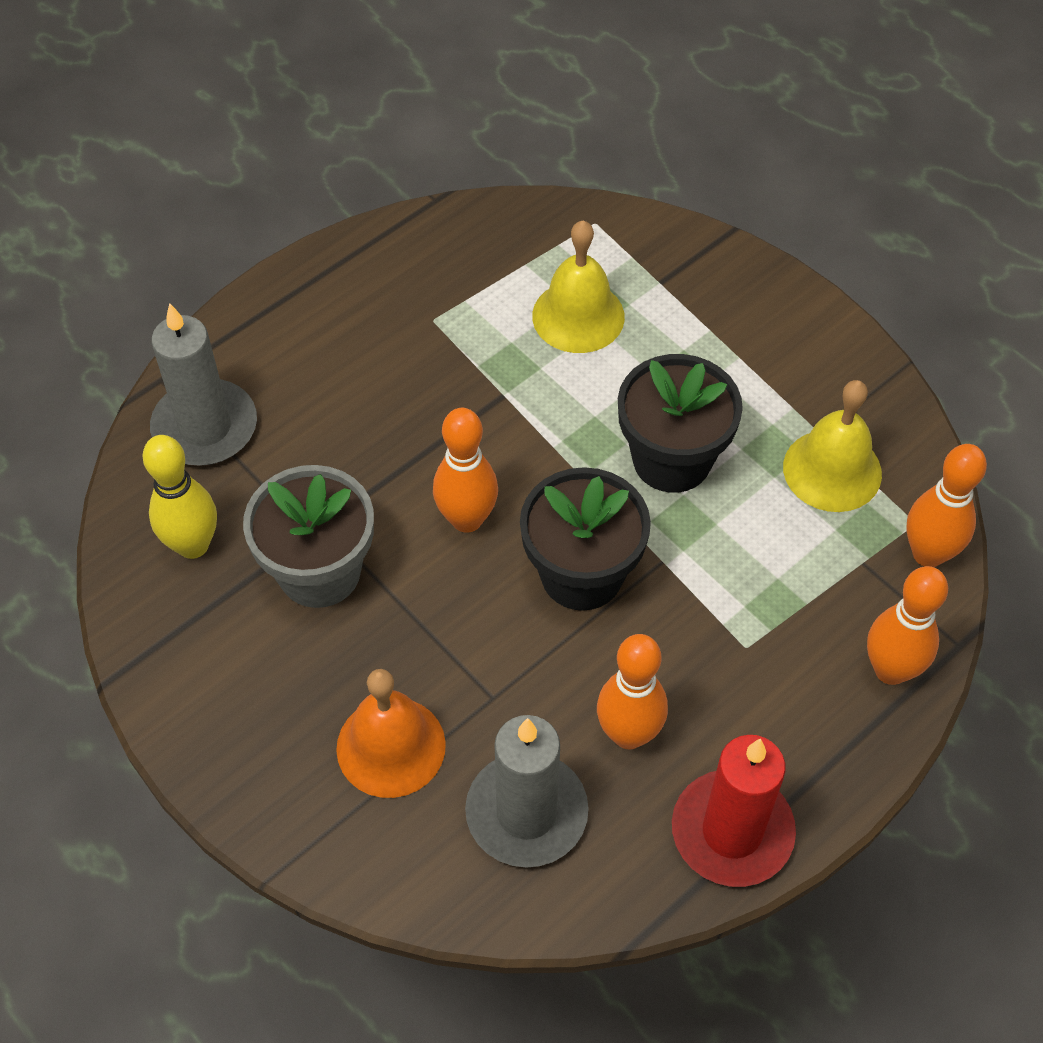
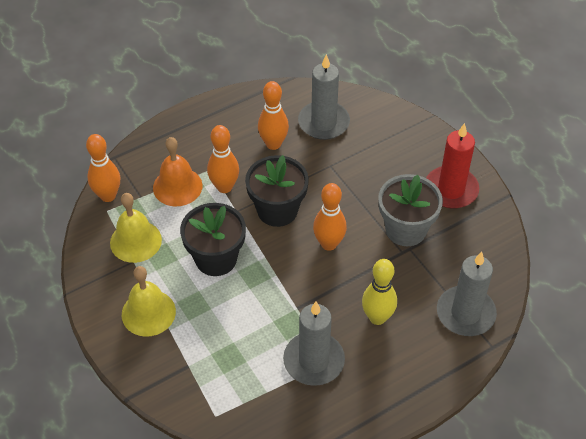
camera: 170 degrees left, 5 degrees down
yellow bowling pin [143,435,217,559] -> yellow bowling pin moved to [362,259,397,325]
orange bell [336,669,446,798] -> orange bell moved to [153,137,202,206]
yellow bell [532,221,625,353] -> yellow bell moved to [122,266,176,337]
red candle [672,735,796,887] -> red candle moved to [426,123,479,209]
orange bowling pin [867,566,948,685] -> orange bowling pin moved to [207,125,239,193]
none -> grey candle [283,302,345,386]

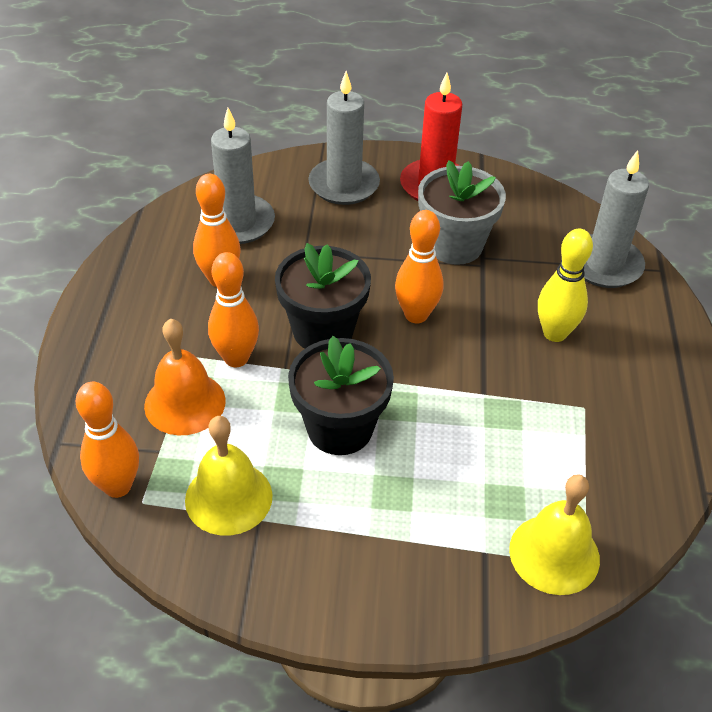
camera: 55 degrees left, 5 degrees down
yellow bell [122,266,176,337] -> yellow bell moved to [509,474,600,595]
grey candle [283,302,345,386] -> grey candle moved to [308,71,380,205]

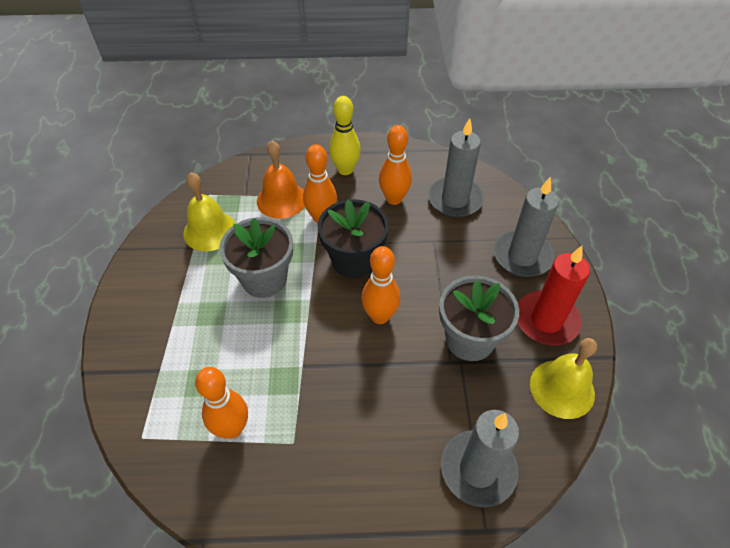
camera: 85 degrees right, 5 degrees up
orange bowling pin [76,382,139,498] -> orange bowling pin moved to [195,367,248,439]
black flower pot [288,336,394,455] -> grey flower pot [219,217,293,298]
yellow bell [509,474,600,595] -> yellow bell moved to [530,338,597,419]
yellow bowling pin [538,229,593,342] -> yellow bowling pin moved to [329,96,361,175]

